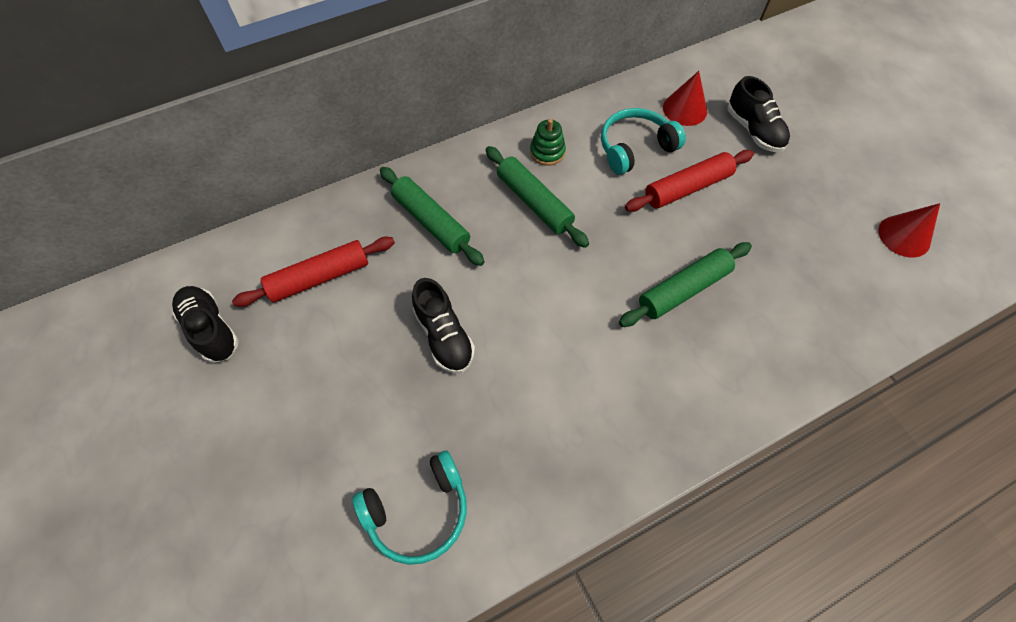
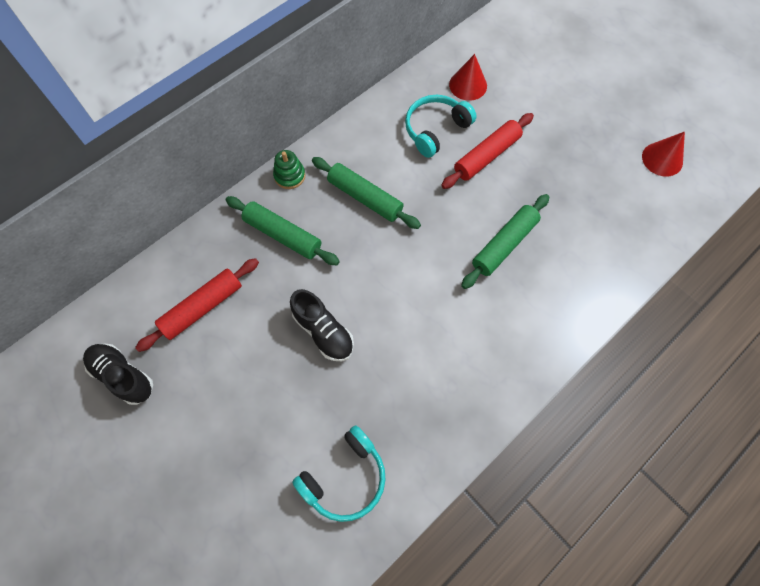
camera: 15 degrees left, 5 degrees up
green stacking toy [530,119,566,166] -> green stacking toy moved to [273,150,305,189]
black shoe [727,76,790,152] -> none

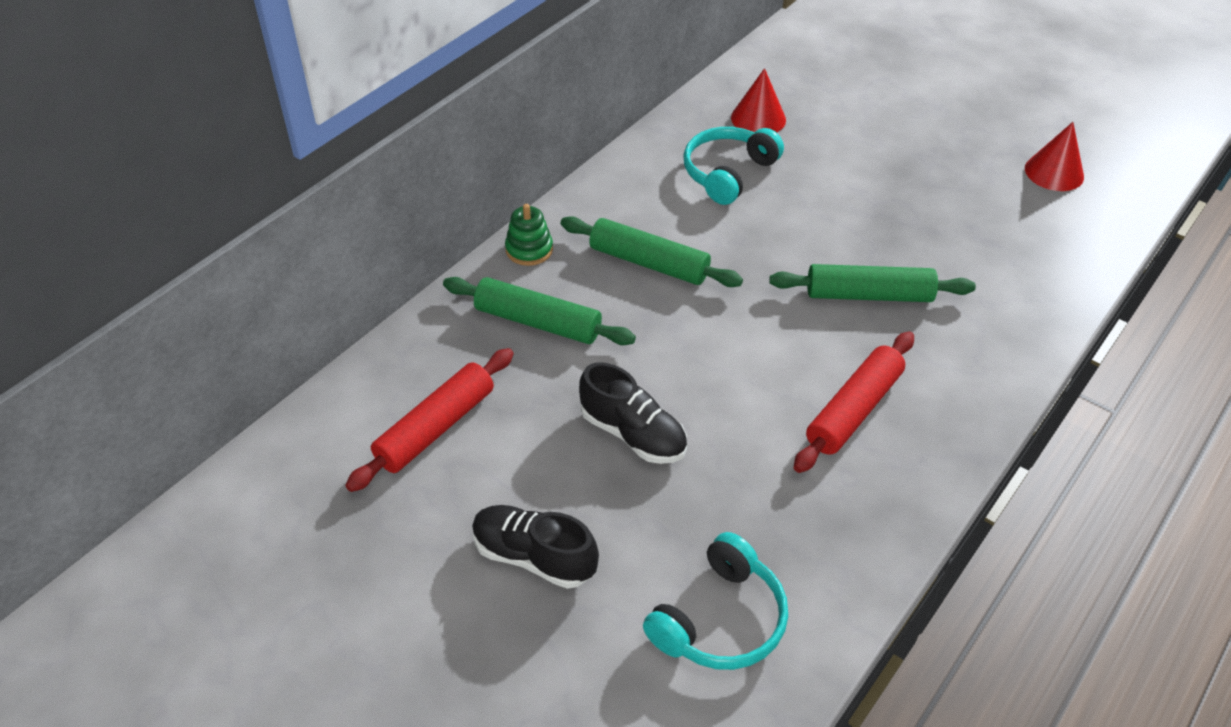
camera: 10 degrees left, 20 degrees down
black shoe [83,343,153,405] -> black shoe moved to [472,505,599,589]
red rolling pin [441,113,534,189] -> red rolling pin moved to [794,331,914,473]
green rolling pin [461,194,549,289] -> green rolling pin turned 60 degrees clockwise [769,264,976,302]

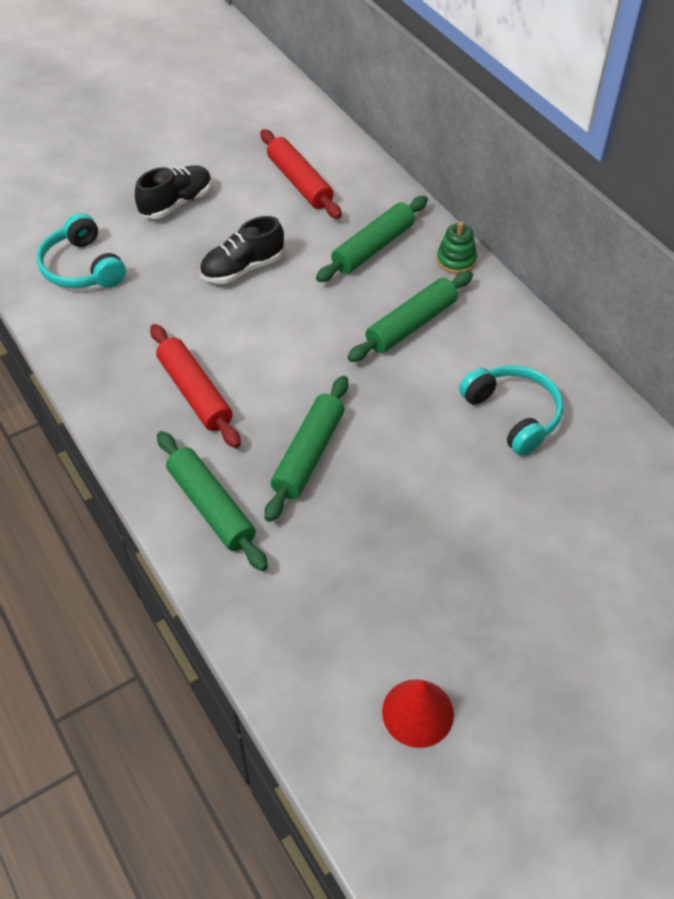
camera: 110 degrees right, 5 degrees up
red cone [731,68,786,133] -> none
none -> green rolling pin [157,431,268,571]

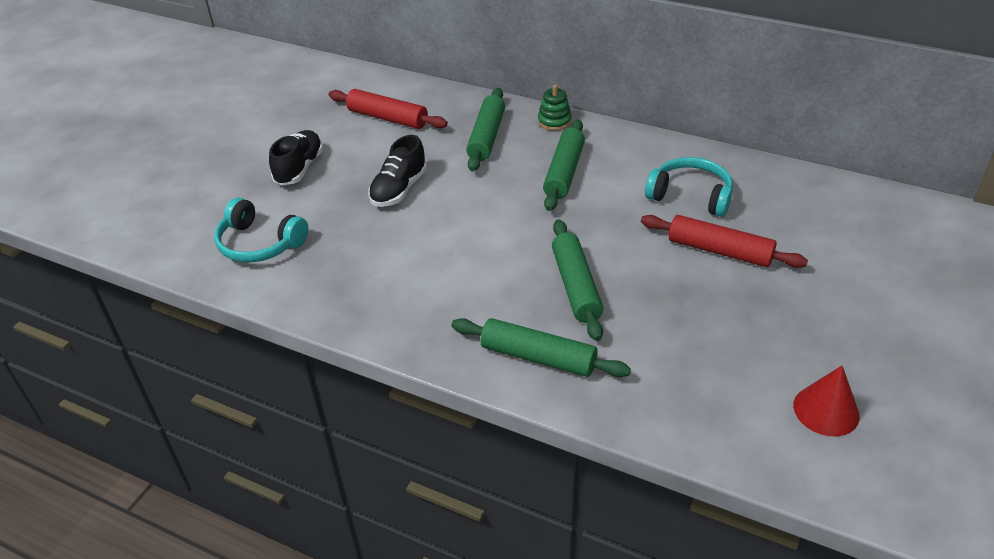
camera: 30 degrees left, 10 degrees down
red rolling pin [150,324,241,448] -> red rolling pin moved to [641,215,808,268]

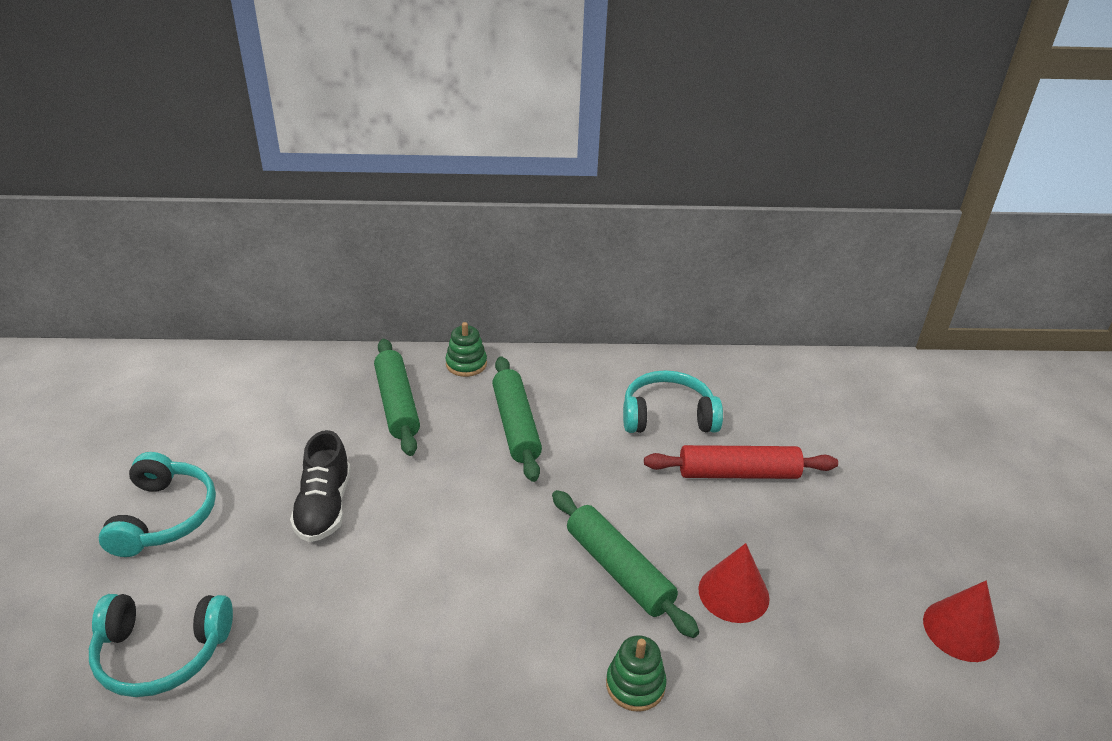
camera: 30 degrees left, 5 degrees down
black shoe [269,130,323,186] -> turquoise headphones [99,452,216,557]
red rolling pin [328,89,448,129] -> none
green rolling pin [451,318,631,377] -> green stacking toy [606,635,667,712]
none -> red cone [698,543,770,623]

